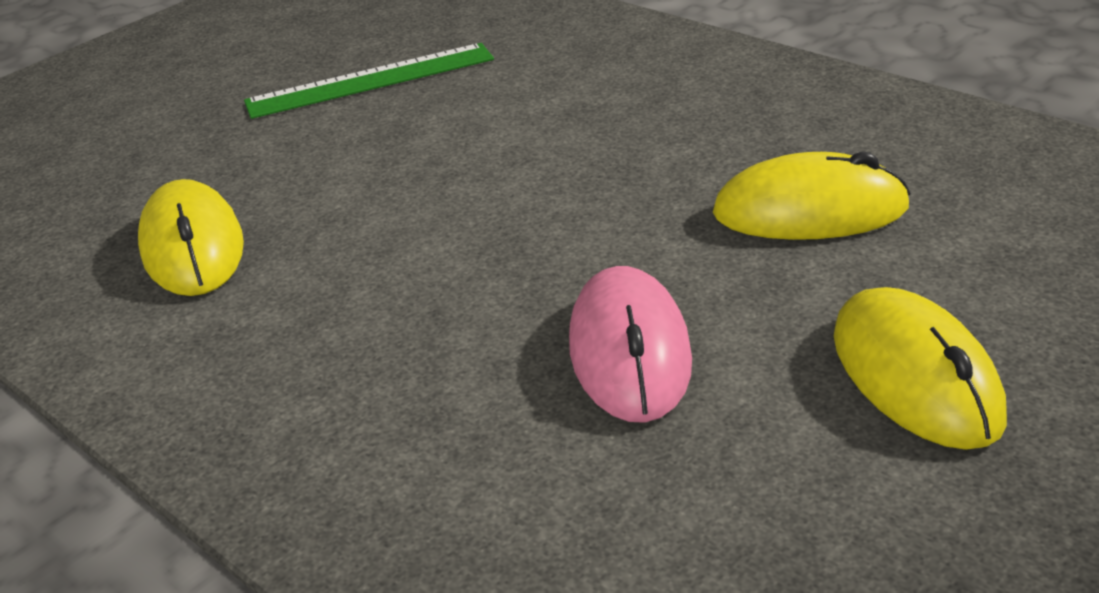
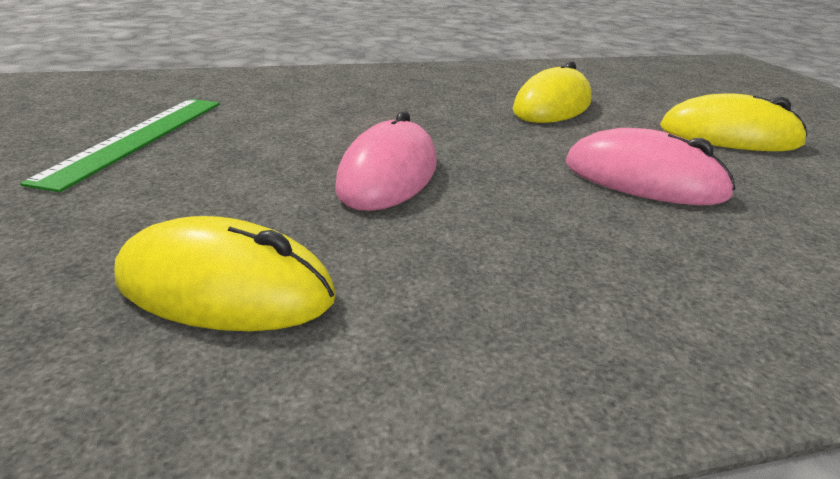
camera: 60 degrees left, 5 degrees down
none -> pink mouse [335,110,437,211]

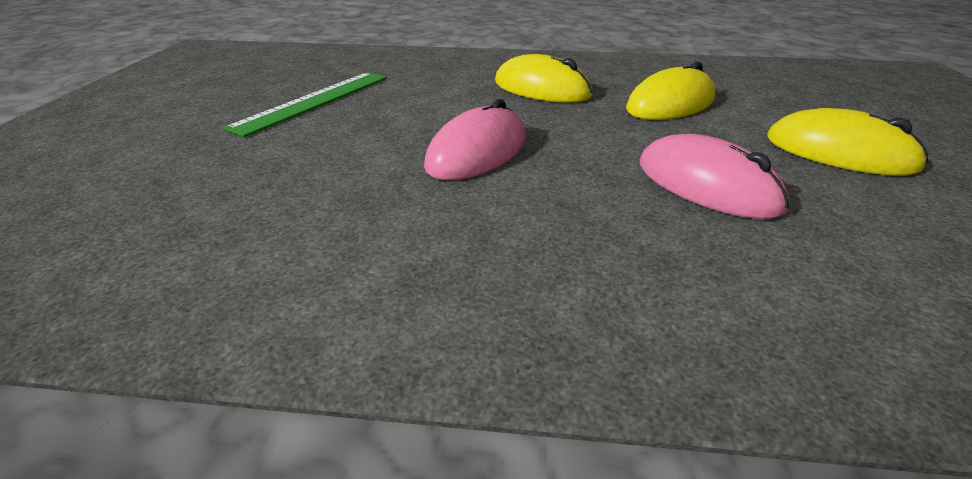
camera: 20 degrees right, 5 degrees up
yellow mouse [114,216,336,331] -> yellow mouse moved to [495,54,592,103]

